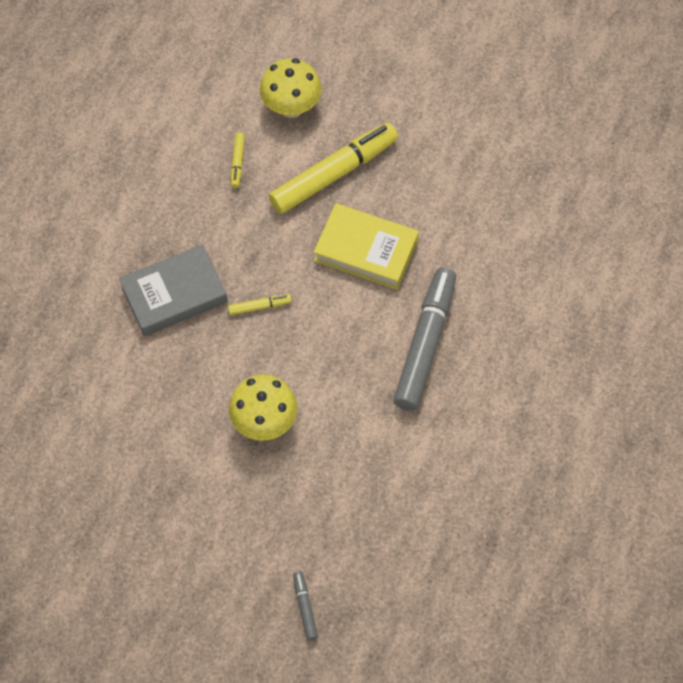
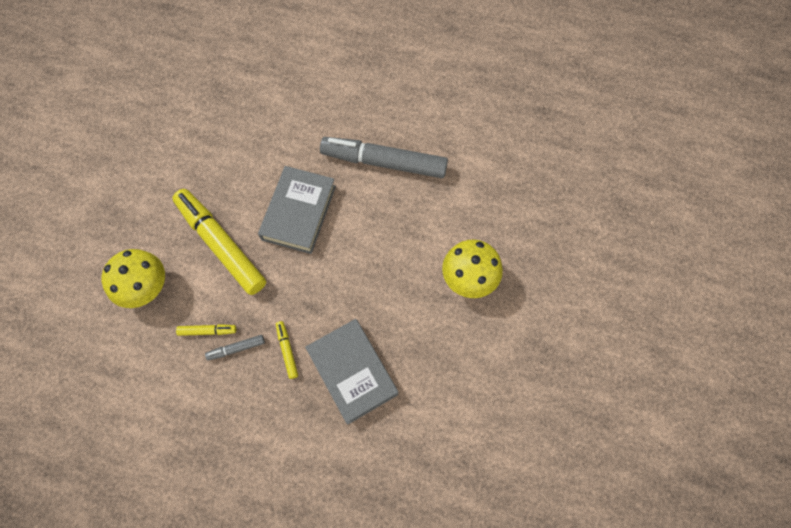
camera: 95 degrees left, 5 degrees up
yellow marker [228,294,291,315] -> yellow marker moved to [276,321,298,379]
grey marker [293,571,318,640] -> grey marker moved to [205,335,265,361]
yellow book [314,203,419,290] -> grey book [258,166,336,254]

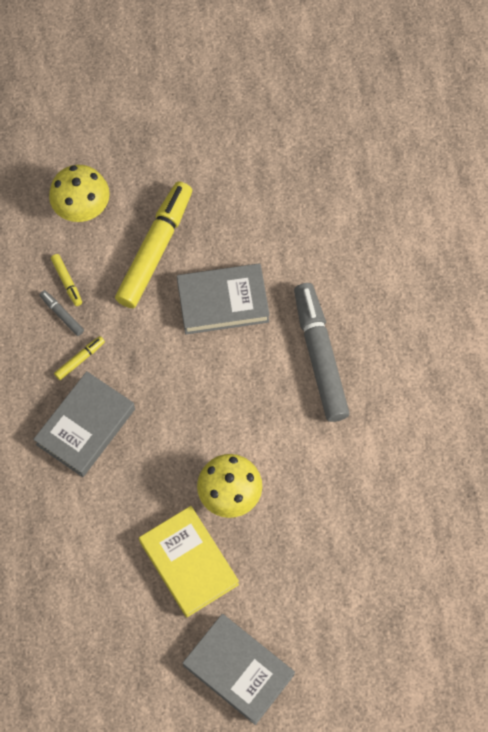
camera: 65 degrees right, 0 degrees up
none -> yellow book [139,506,239,617]
none -> grey book [183,614,295,725]

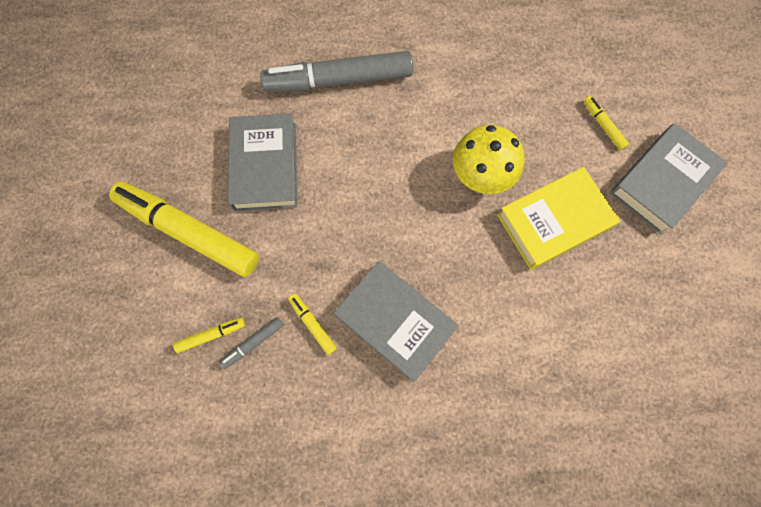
camera: 85 degrees left, 5 degrees up
yellow mushroom [49,165,110,222] -> none
none -> yellow marker [583,96,629,150]

